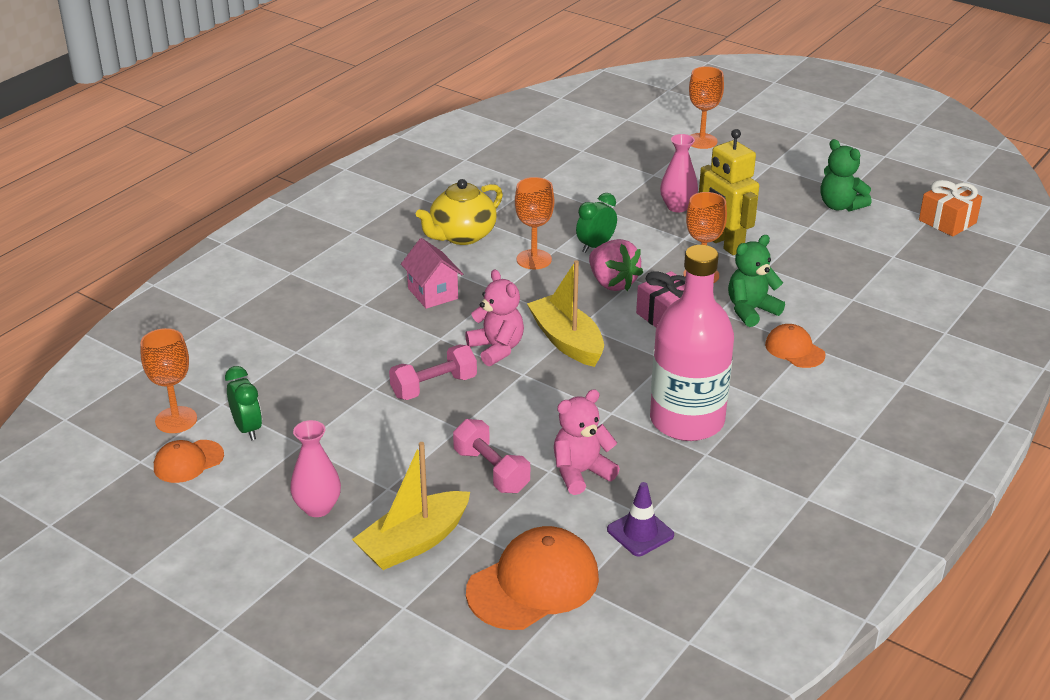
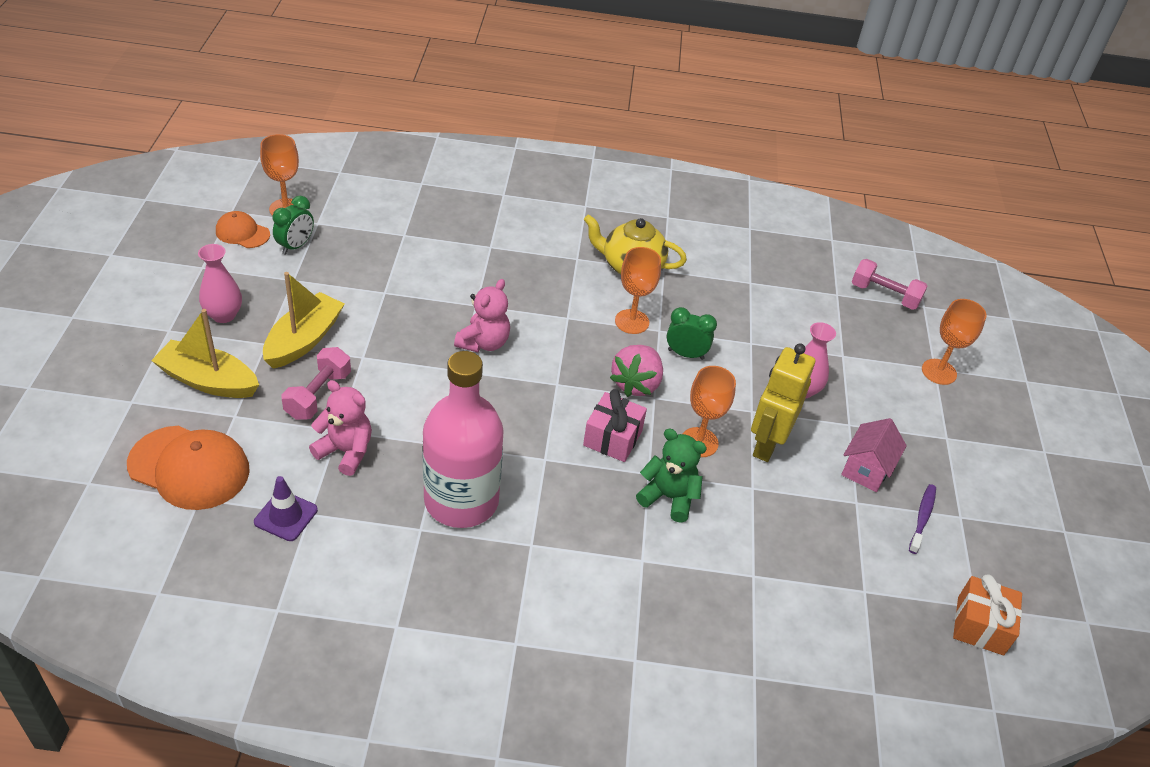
camera: 55 degrees right, 10 degrees up
pink dumbbell [389,345,477,400] -> pink dumbbell moved to [852,259,928,310]
pink house [401,238,463,309] -> pink house moved to [841,418,907,492]
yellow boat [527,260,604,367] -> yellow boat moved to [263,272,344,369]
orange cap [765,324,826,368] -> none
green teddy bear [820,139,872,211] -> purple toothbrush [909,484,936,554]

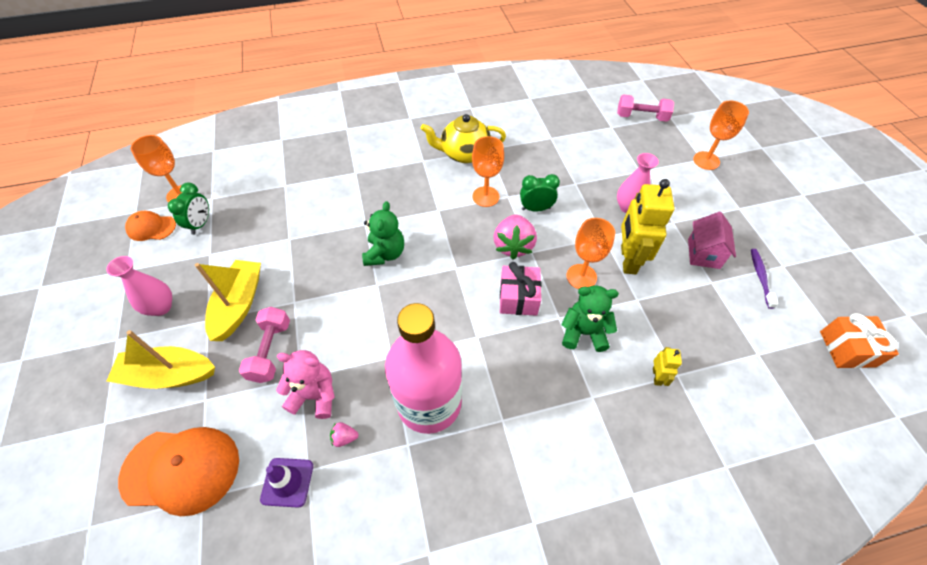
camera: 15 degrees left, 10 degrees up
pink teddy bear [454,279,510,352] -> green teddy bear [362,201,404,266]
none -> pink strawberry [330,422,359,447]
none -> yellow robot [653,347,682,386]

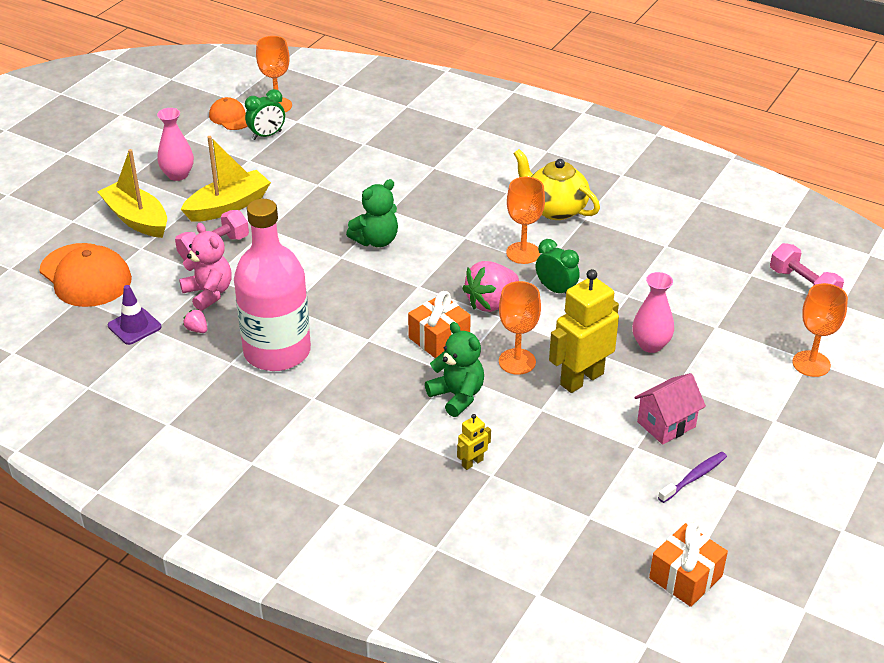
camera: 45 degrees right, 15 degrees down
pink gift [500,262,542,316] -> orange gift [408,291,471,358]

